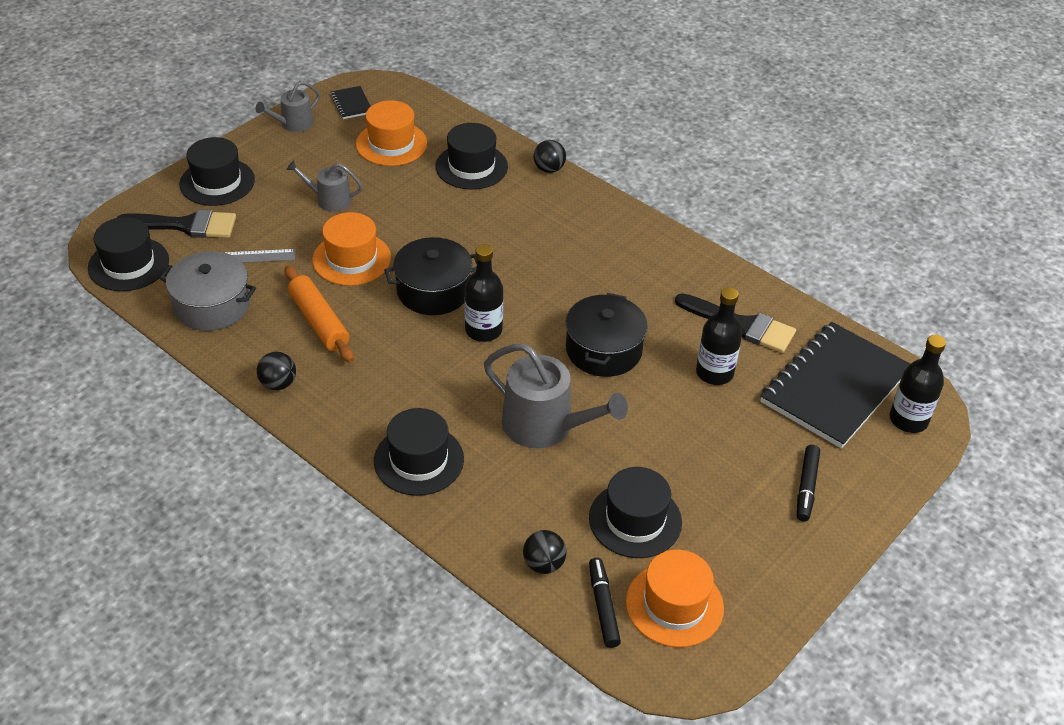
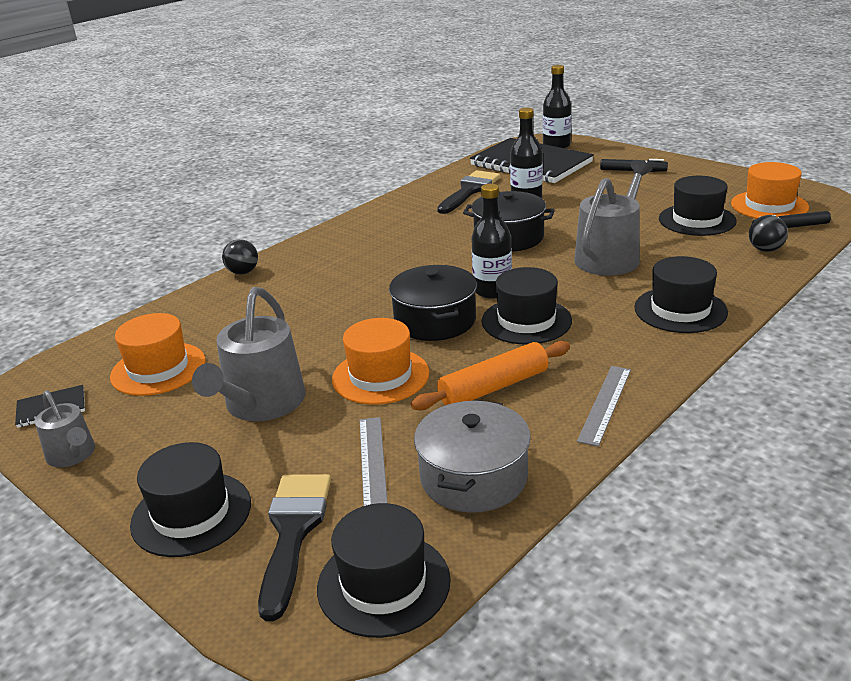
camera: 85 degrees left, 15 degrees down
black ball [257,352,296,390] -> grey ruler [577,366,631,447]
grey watering can [286,160,363,212] -> grey watering can [192,287,305,421], size x1.77
black hat [436,123,508,190] -> black hat moved to [482,267,572,344]

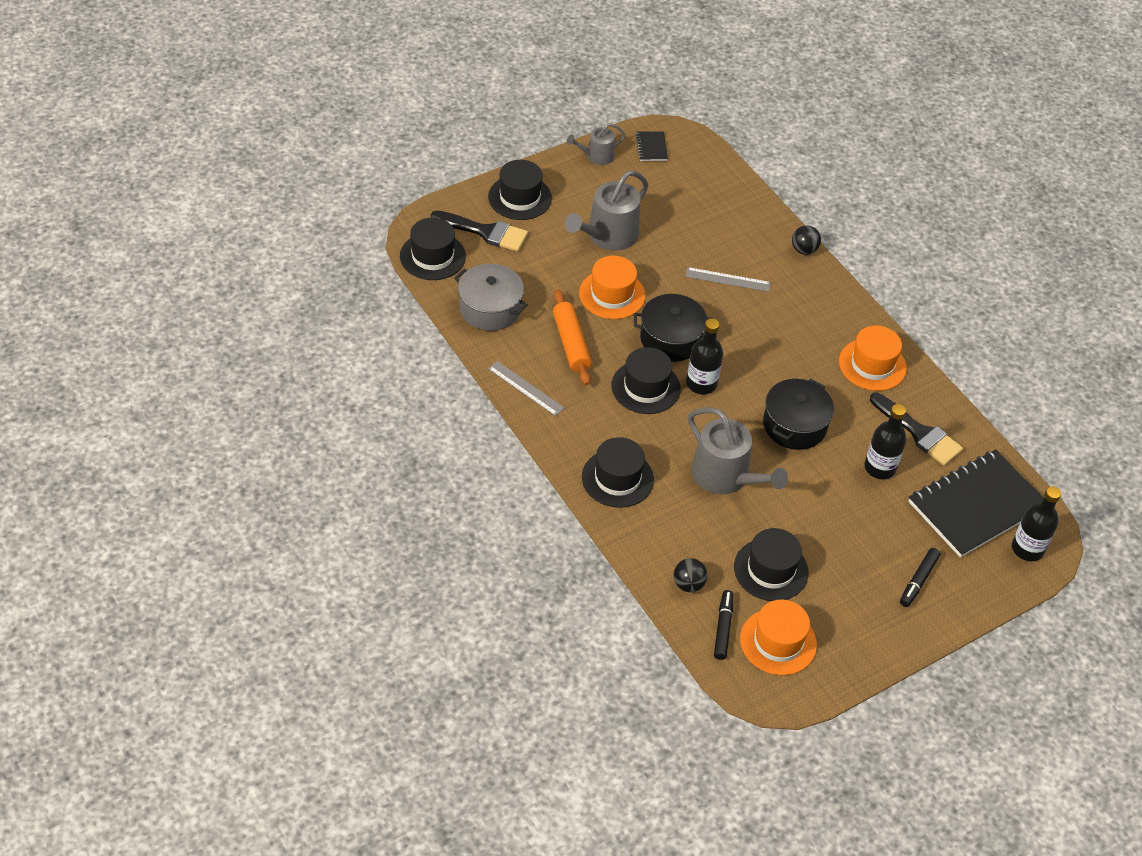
camera: 100 degrees right, 20 degrees up
orange hat [110,313,206,396] -> orange hat moved to [839,325,907,391]
grey watering can [192,287,305,421] -> grey watering can turned 75 degrees counterclockwise [565,171,648,251]
grey ruler [359,417,388,506] -> grey ruler moved to [685,267,771,292]

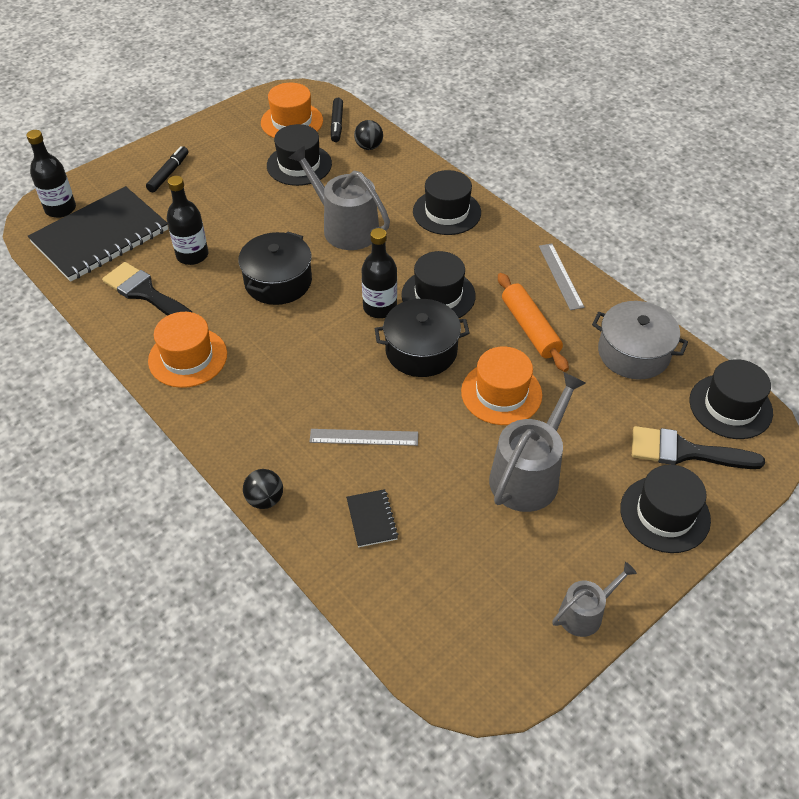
camera: 175 degrees right, 0 degrees up
grey ruler [488,361,564,416] -> grey ruler turned 45 degrees clockwise [539,243,584,310]
black notebook [636,131,668,161] -> black notebook moved to [346,489,398,547]

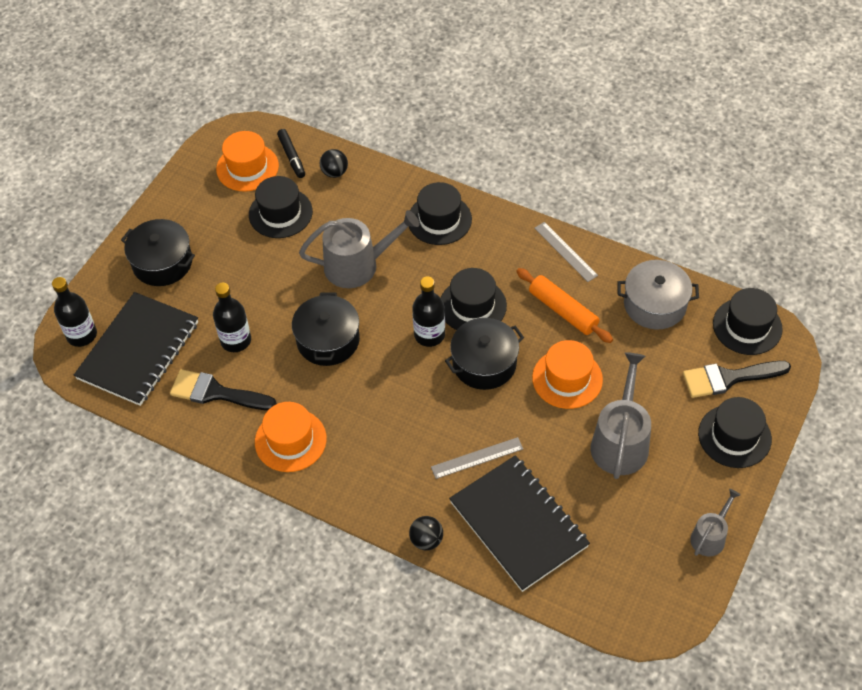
camera: 20 degrees left, 5 degrees up
black marker [146,146,188,192] -> black pot [121,219,195,286]
grey watering can [289,146,390,250] -> grey watering can turned 150 degrees clockwise [299,210,419,288]
black notebook [346,489,398,547] -> black notebook [449,455,590,592], size x2.48

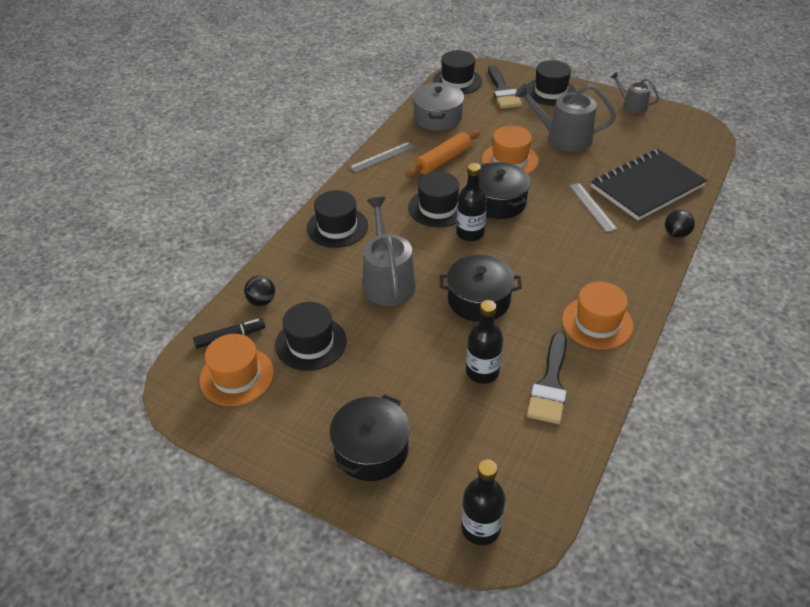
camera: 90 degrees left, 10 degrees down
black notebook [74,292,198,406] -> none

